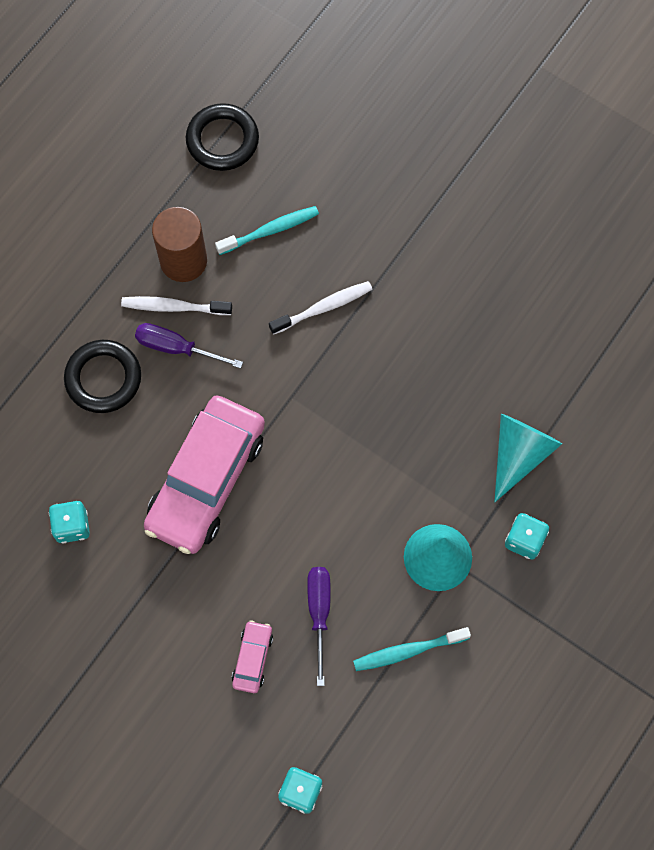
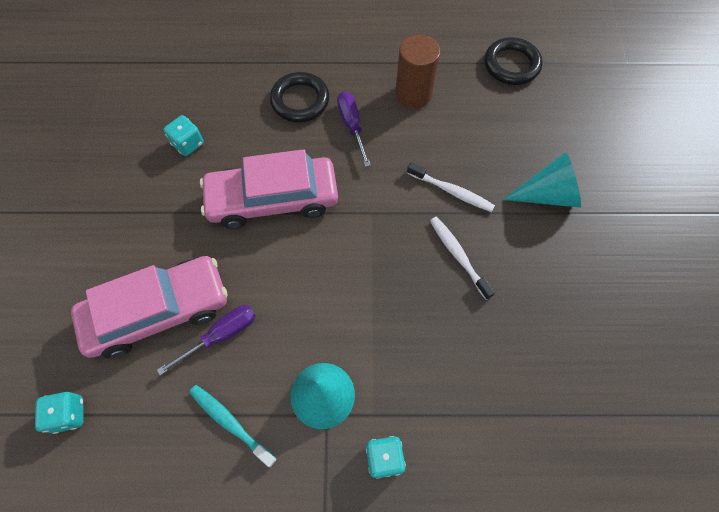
camera: 55 degrees right, 5 degrees down
white toothbrush [121,296,232,315] -> white toothbrush moved to [430,216,495,300]
turquoise toothbrush [215,206,319,255] -> none
pink car [232,620,273,693] -> pink car [71,256,227,358], size x2.36
turquoise cone [494,414,562,502] -> turquoise cone moved to [503,152,581,208]

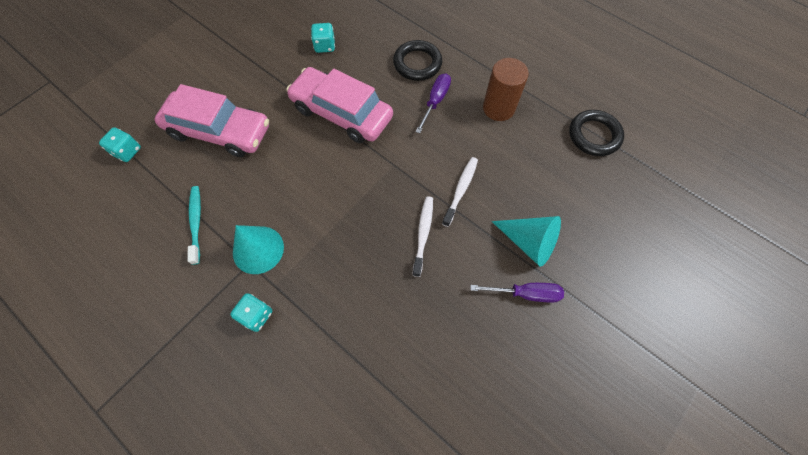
camera: 40 degrees right, 0 degrees up
purple screwdriver [157,305,256,375] -> purple screwdriver moved to [470,283,564,303]
white toothbrush [407,162,495,212] -> white toothbrush turned 135 degrees counterclockwise [442,157,478,227]

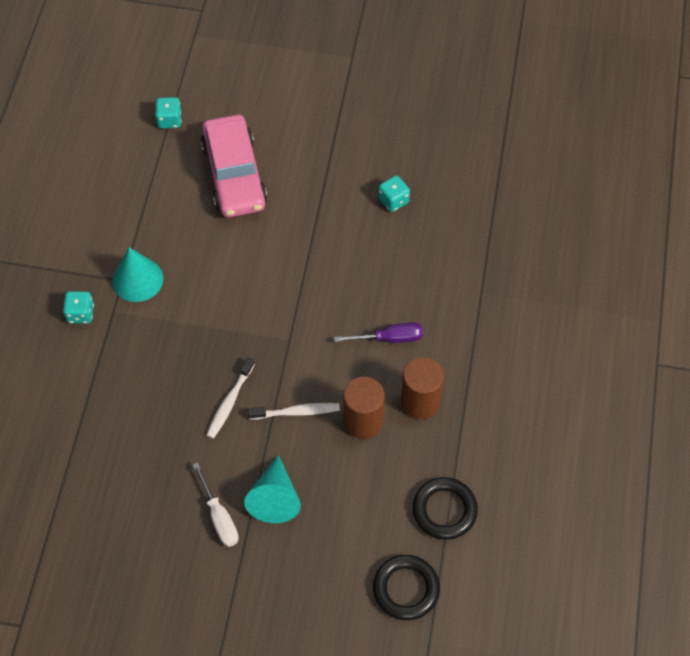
camera: 60 degrees right, 5 degrees down
turquoise toothbrush [188,186,201,265] -> none
pink car [286,67,393,143] -> none
black ring [393,40,442,81] -> black ring moved to [373,555,440,620]
white toothbrush [412,196,433,277] -> white toothbrush turned 135 degrees clockwise [206,357,255,439]
purple screwdriver [470,283,564,303] -> white screwdriver [193,462,239,547]
none -> brown cylinder [343,377,385,439]

